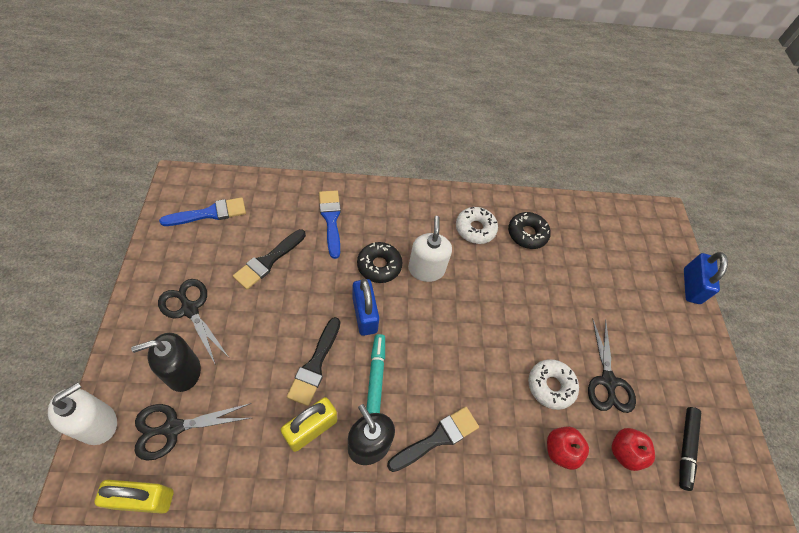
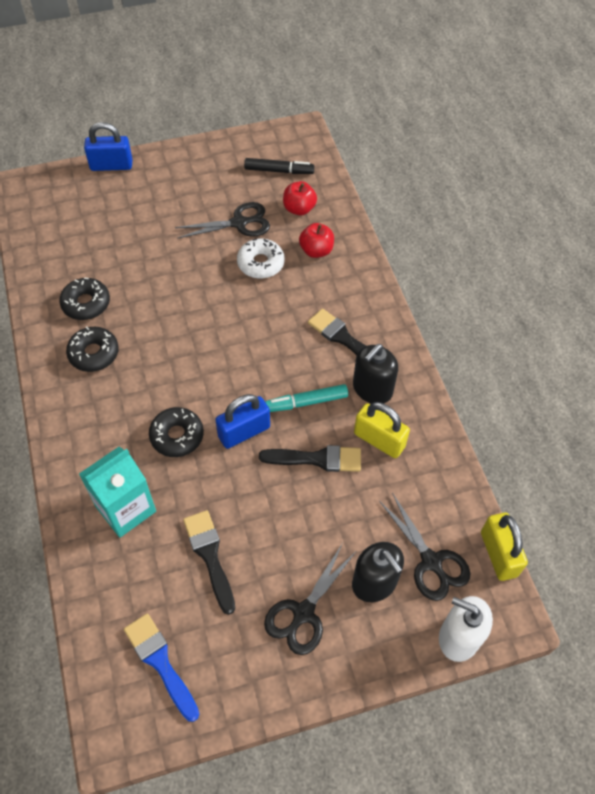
camera: 100 degrees left, 0 degrees up
black brush [233,229,306,290] -> black brush turned 135 degrees counterclockwise [183,510,235,615]
blue brush [319,190,341,259] -> turquoise carton [79,447,156,538]
white soap dispenser [408,216,452,282] -> none
white donut [456,207,498,244] -> black donut [66,327,119,372]

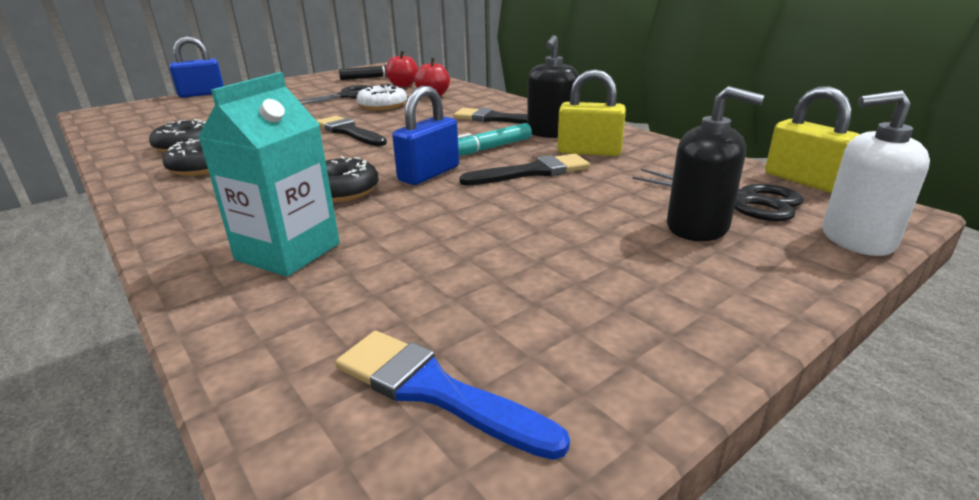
camera: 20 degrees left, 30 degrees down
black brush [183,510,235,615] -> black brush moved to [316,116,387,146]
black scissors [264,543,355,655] -> none

